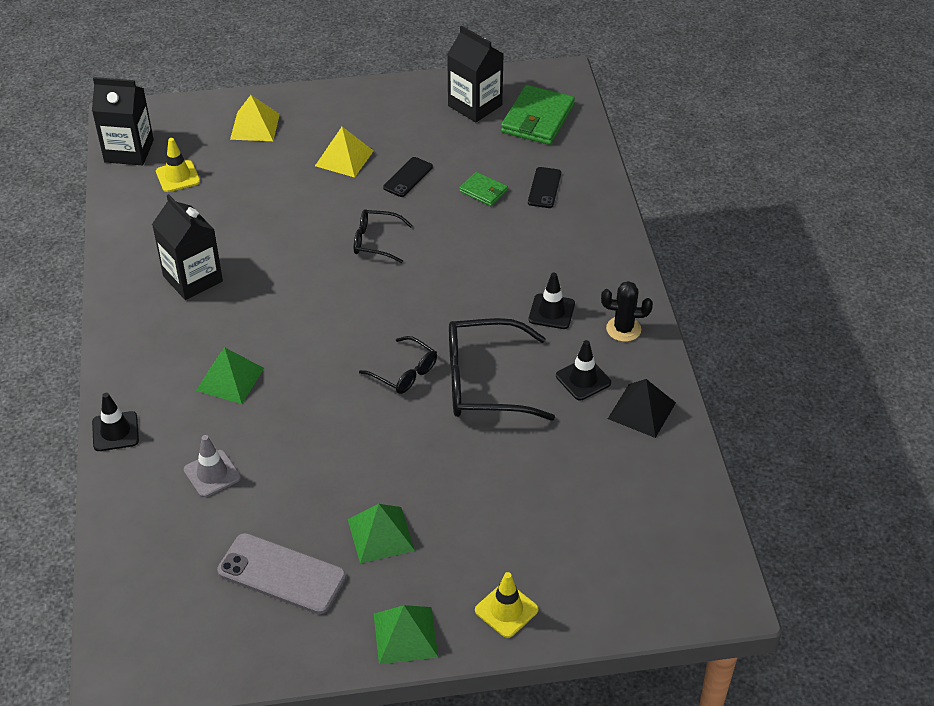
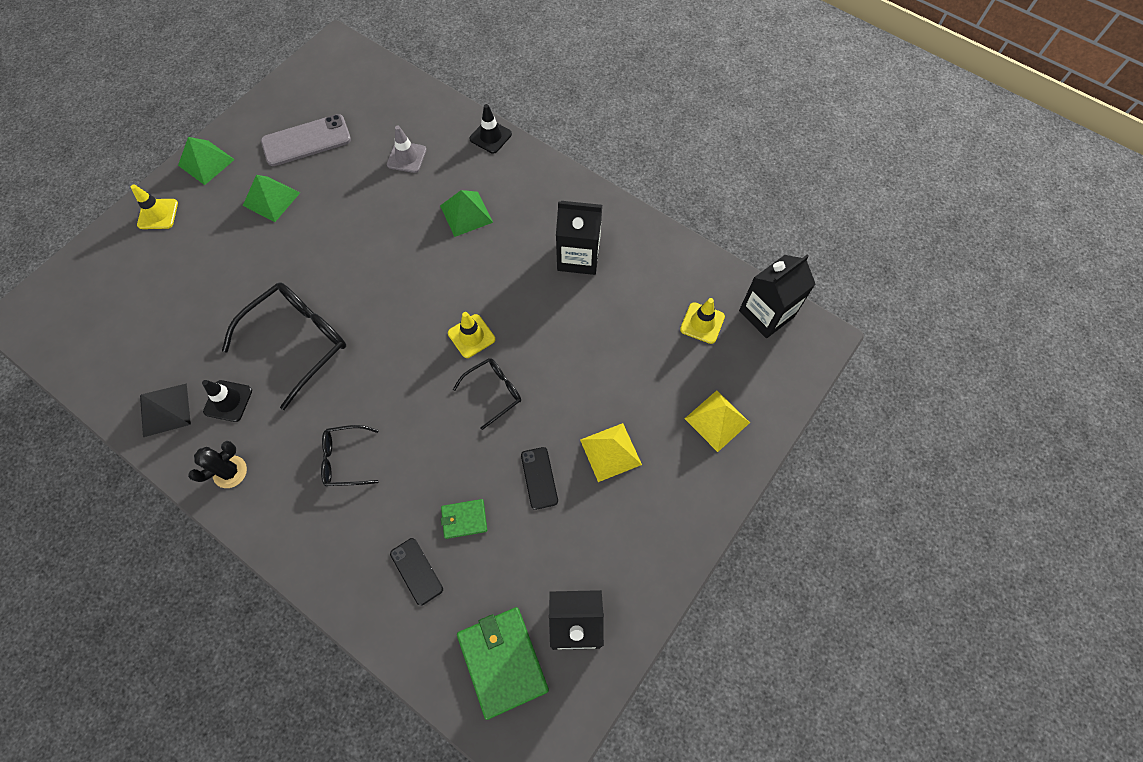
camera: 135 degrees right, 20 degrees up
black glasses [359,336,437,394] -> black glasses moved to [321,425,379,486]
black traffic cone [529,273,575,329] -> none
none -> yellow traffic cone [448,312,495,358]

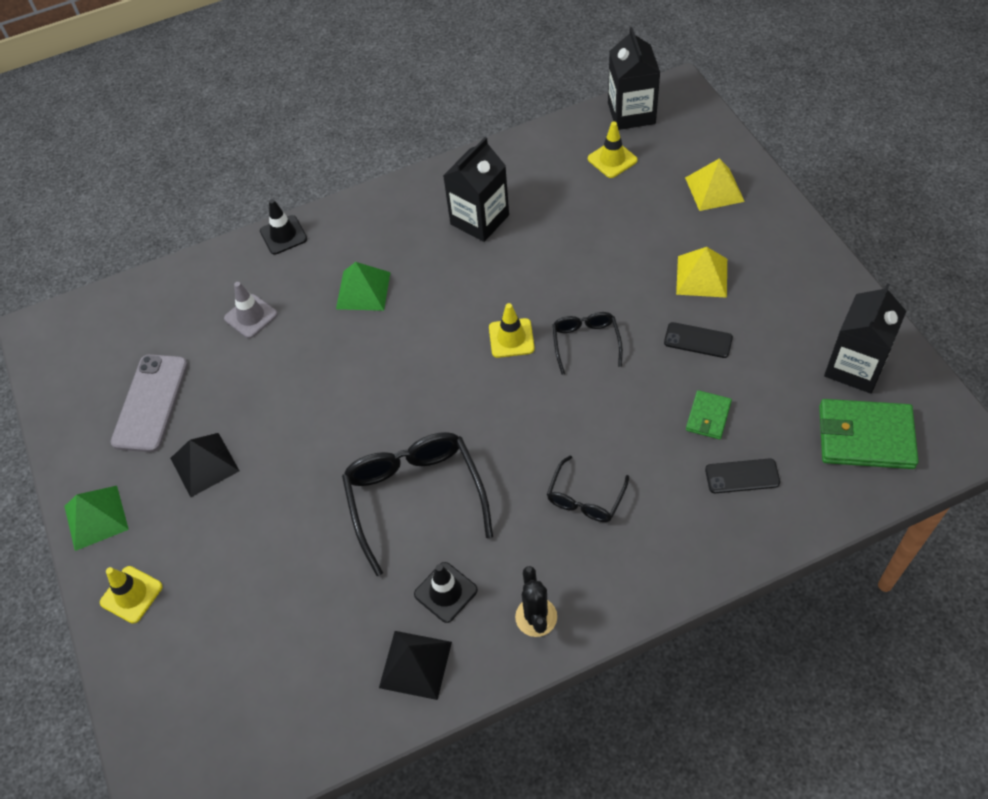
camera: 55 degrees left, 10 degrees down
green pyramid [243,175,300,222] -> black pyramid [170,433,239,497]

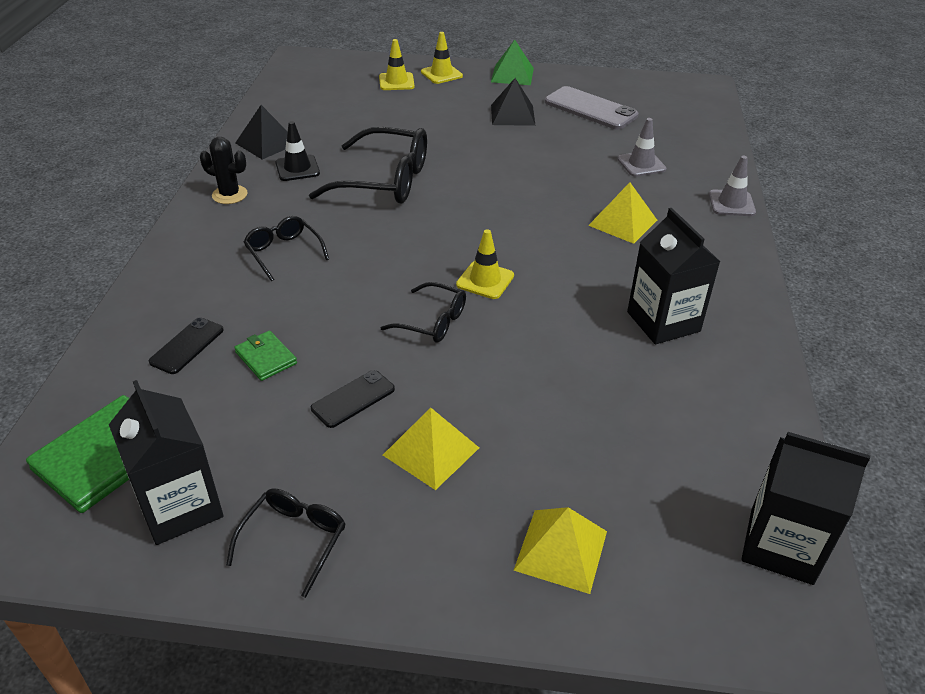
camera: 115 degrees right, 15 degrees down
black traffic cone [260,199,307,255] -> grey traffic cone [709,156,756,216]
green pyramid [336,262,391,311] -> yellow pyramid [588,182,657,244]
yellow traffic cone [588,122,638,178] -> yellow traffic cone moved to [379,39,415,90]
none -> black glasses [226,489,346,598]

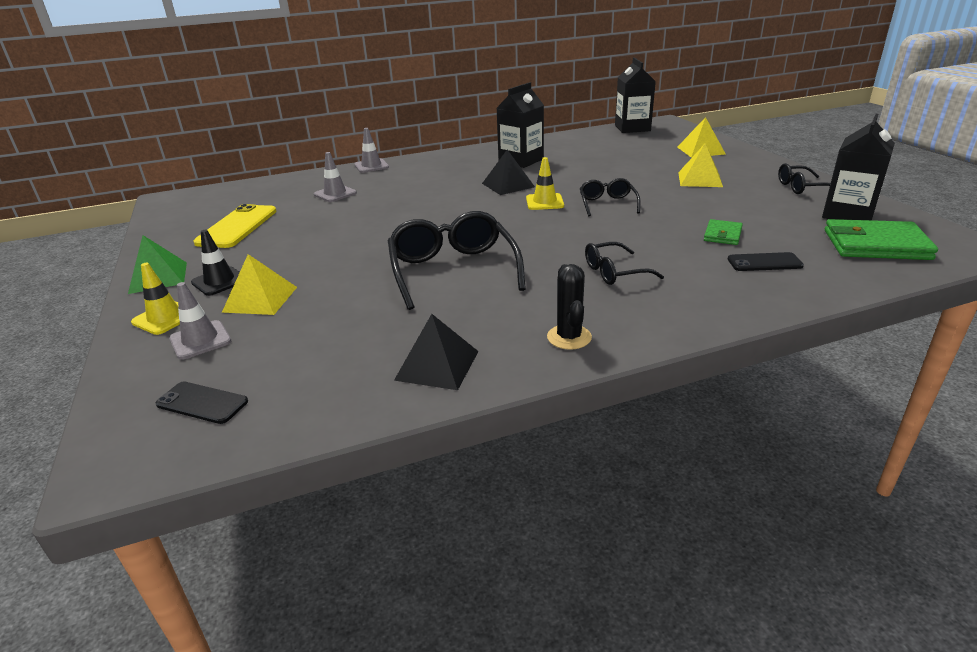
camera: 115 degrees left, 10 degrees down
black glasses [244,216,329,281] -> black glasses turned 45 degrees clockwise [585,242,664,285]
black traffic cone [275,121,320,181] -> black traffic cone moved to [191,230,240,296]
black phone [311,370,395,428] -> black phone moved to [155,382,248,424]
yellow traffic cone [379,39,415,90] -> grey traffic cone [169,282,231,360]
black pyramid [491,78,536,126] -> black pyramid moved to [482,150,535,195]
grey phone [545,86,638,130] -> yellow phone [194,204,277,248]
yellow pyramid [588,182,657,244] -> yellow pyramid moved to [222,254,297,315]

